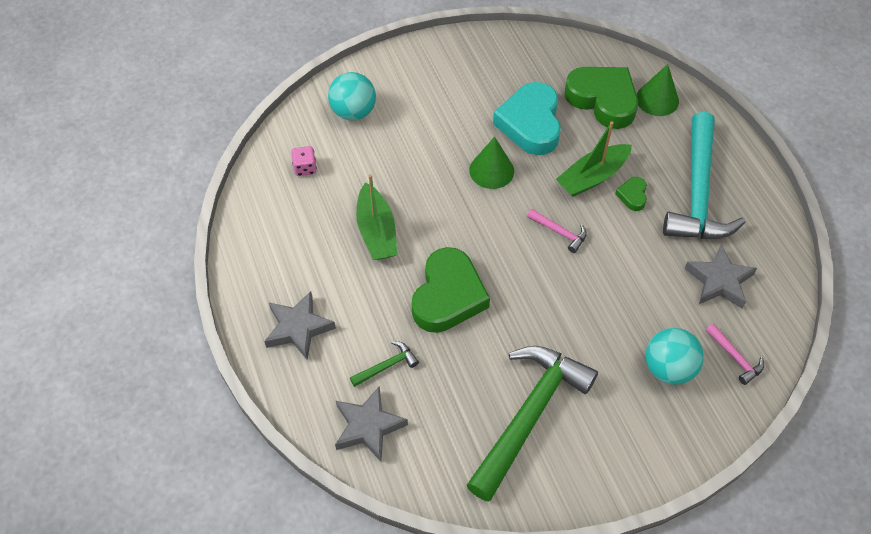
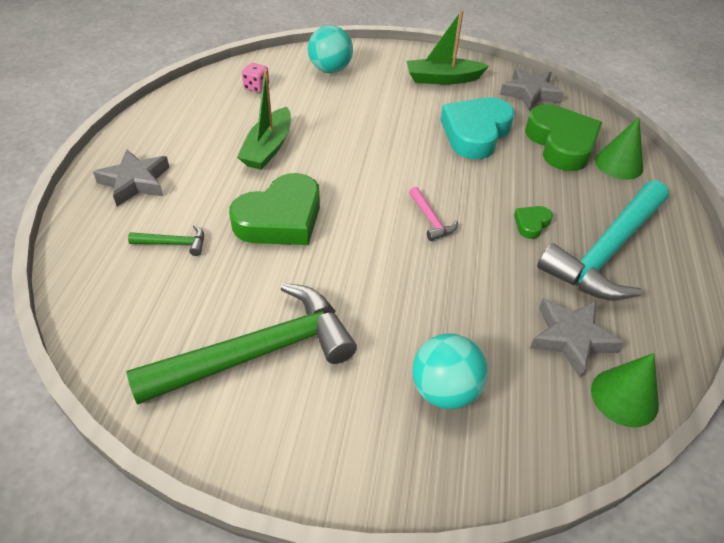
camera: 30 degrees right, 10 degrees down
grey star [335,386,408,461] -> grey star moved to [500,67,564,111]
green cone [469,137,514,189] -> green cone moved to [591,353,659,427]
green boat [556,121,632,197] -> green boat moved to [407,10,489,84]
pink hammer [706,323,764,385] -> none

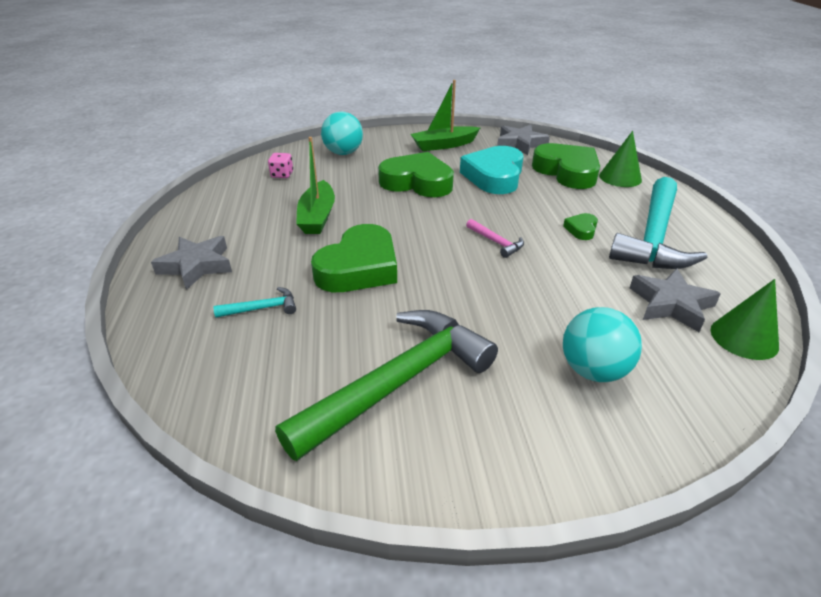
camera: 15 degrees left, 10 degrees down
green hammer [128,225,204,256] -> turquoise hammer [213,287,296,318]
none -> green heart [378,152,454,197]

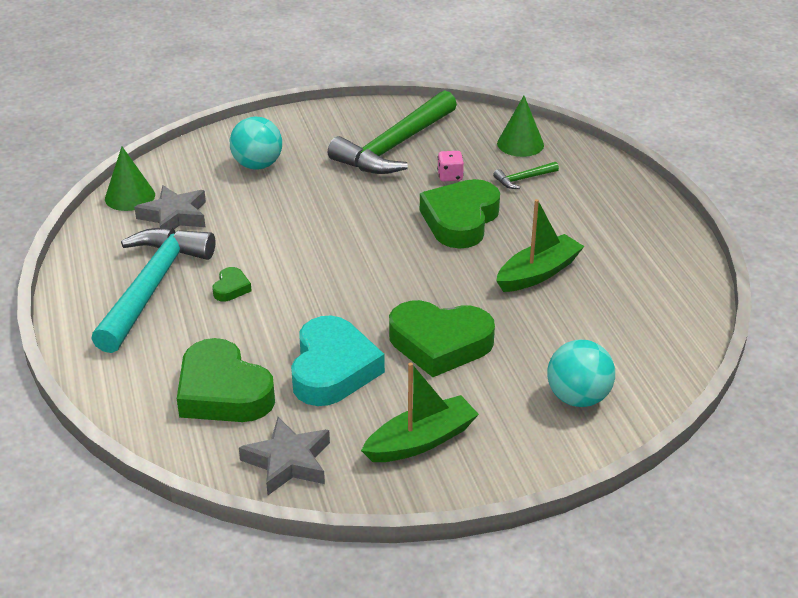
camera: 170 degrees right, 0 degrees up
grey star [151,236,232,290] -> none
turquoise hammer [213,287,296,318] -> green hammer [493,162,559,189]
pink dice [268,153,293,178] -> pink dice moved to [437,151,464,181]
green boat [296,137,335,234] -> green boat turned 60 degrees clockwise [496,199,584,292]
pink hammer [466,219,524,258] -> none
green cone [599,131,642,187] -> green cone moved to [497,96,544,157]

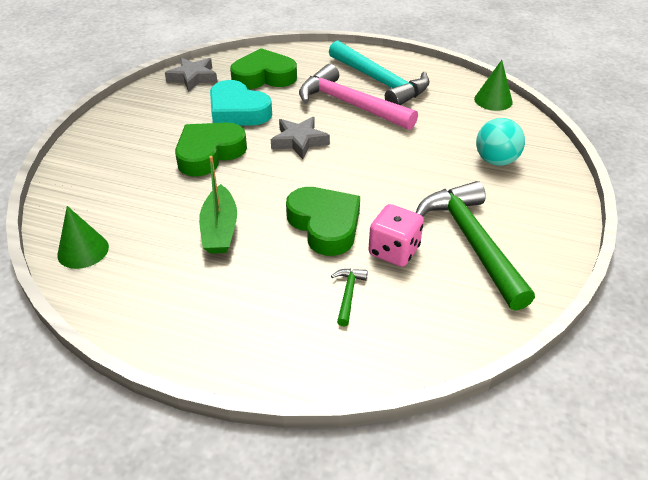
camera: 125 degrees right, 5 degrees up
grey star [134,185,206,229] -> grey star moved to [271,117,330,159]
green heart [212,267,252,301] -> pink hammer [299,64,418,130]
green boat [361,362,479,462] -> none
pink dice [437,151,464,181] -> pink dice [368,204,424,267], size x1.74
green cone [497,96,544,157] -> green cone moved to [57,206,109,269]
turquoise ball [547,340,615,407] -> none

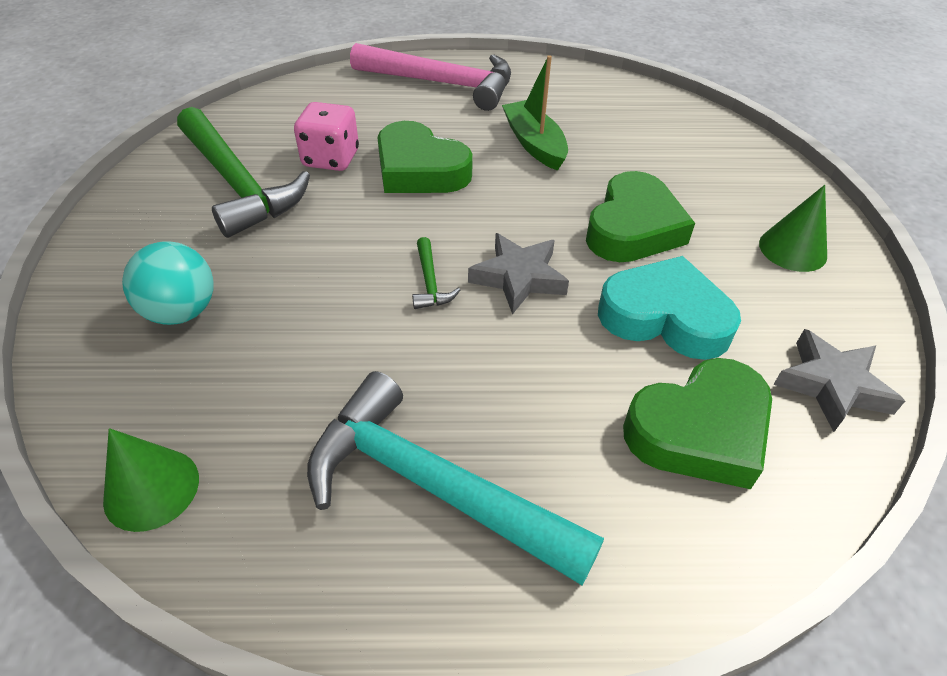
camera: 160 degrees right, 5 degrees up
green cone [57,206,109,269] -> green cone moved to [759,185,827,272]
pink hammer [299,64,418,130] -> pink hammer moved to [350,43,511,111]
green hammer [331,269,368,327] -> green hammer moved to [412,237,460,309]

